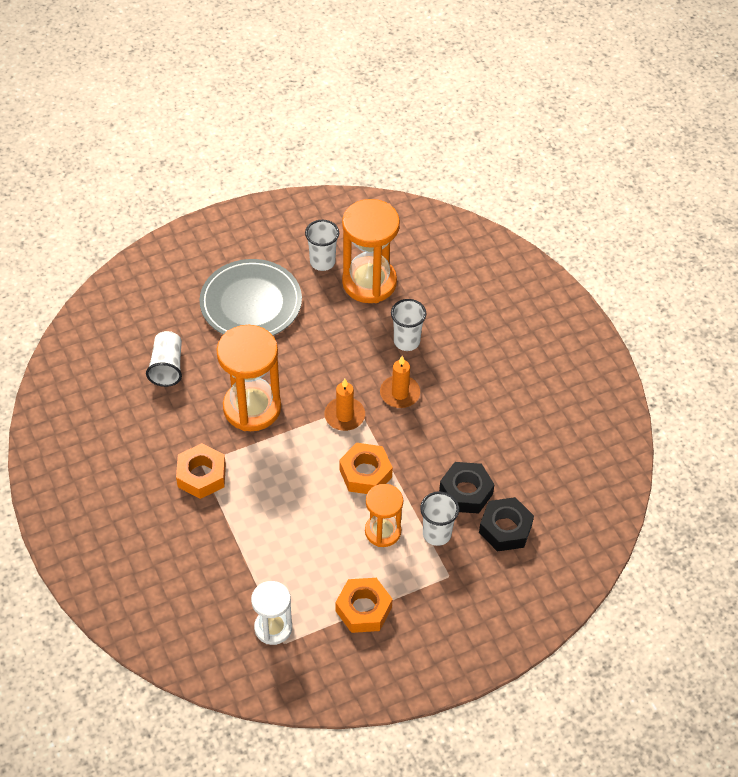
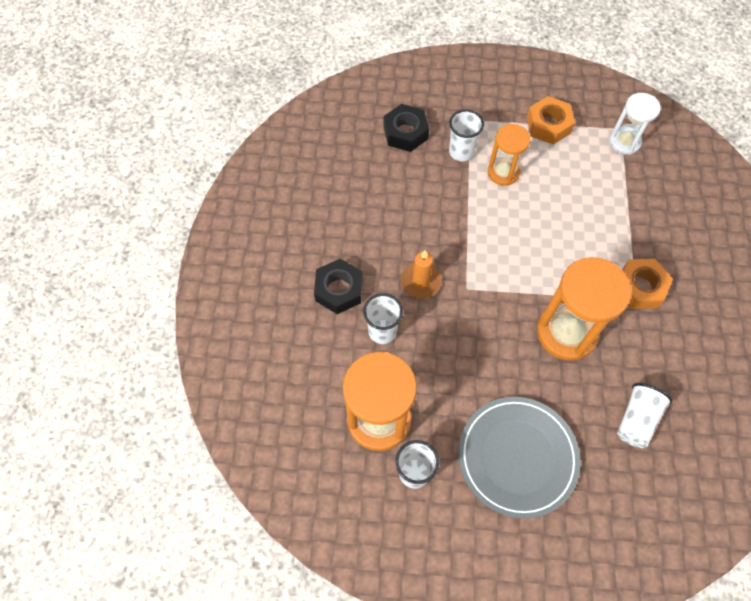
camera: 150 degrees left, 10 degrees up
orange candle [324,379,365,431] -> none
orange nut [339,443,393,494] -> none
black nut [439,462,495,514] -> black nut moved to [314,259,363,314]

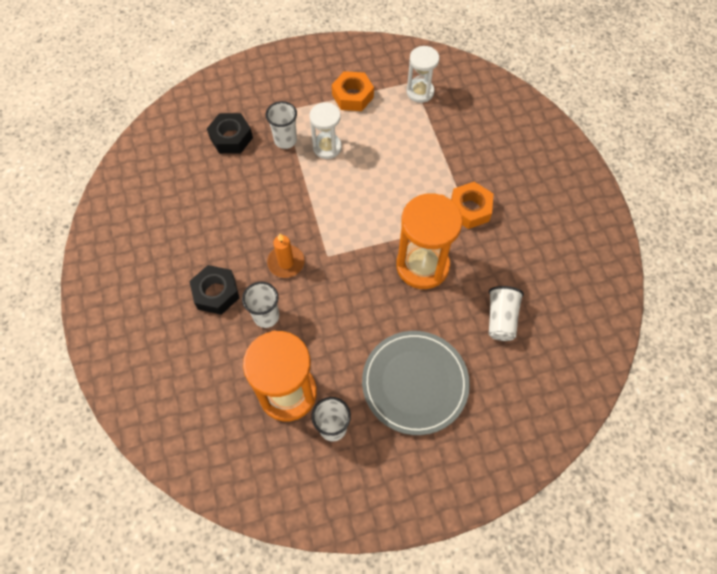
camera: 20 degrees left, 0 degrees up
orange hourglass [488,124,531,186] -> white hourglass [310,102,342,159]

